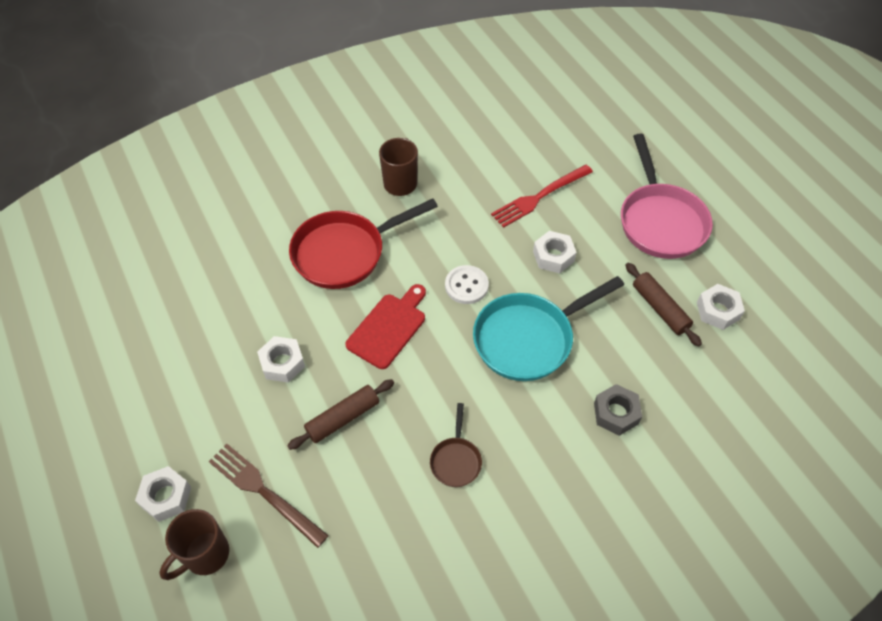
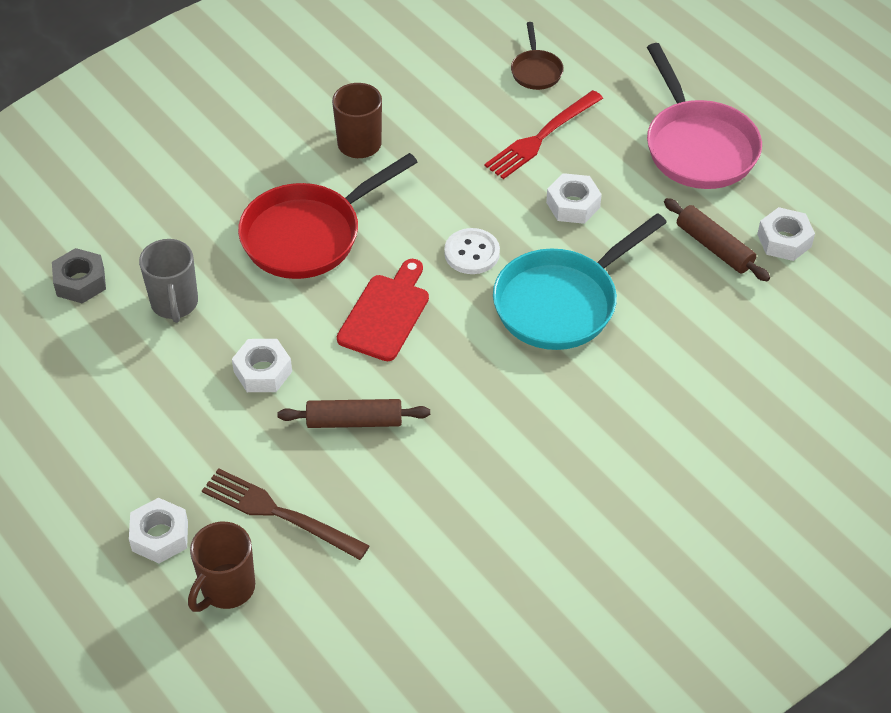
camera: 10 degrees left, 5 degrees down
brown rolling pin [287,379,394,450] -> brown rolling pin turned 45 degrees clockwise [277,399,430,428]
brown pan [430,403,482,487] -> brown pan moved to [511,22,564,90]
grey nut [594,384,642,436] -> grey nut moved to [52,248,106,303]
none -> grey mug [139,239,198,323]

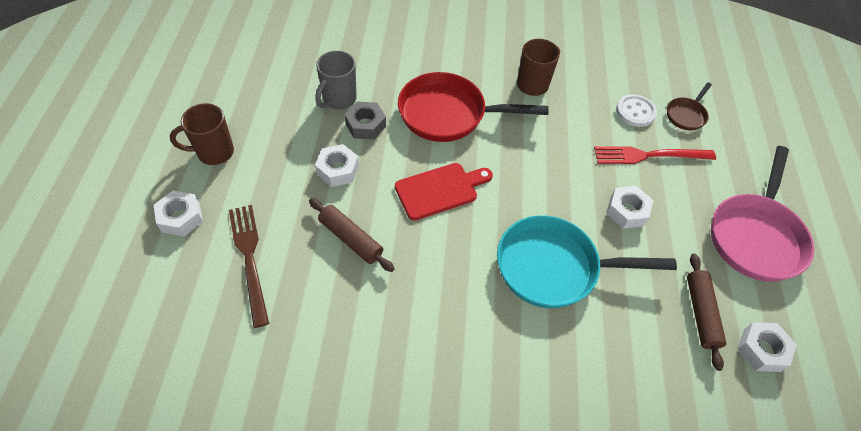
camera: 40 degrees right, 5 degrees up
grey nut [52,248,106,303] -> grey nut moved to [344,101,386,140]
brown mug [188,522,255,612] -> brown mug moved to [170,103,234,165]
white button [444,228,500,274] -> white button moved to [616,94,657,127]

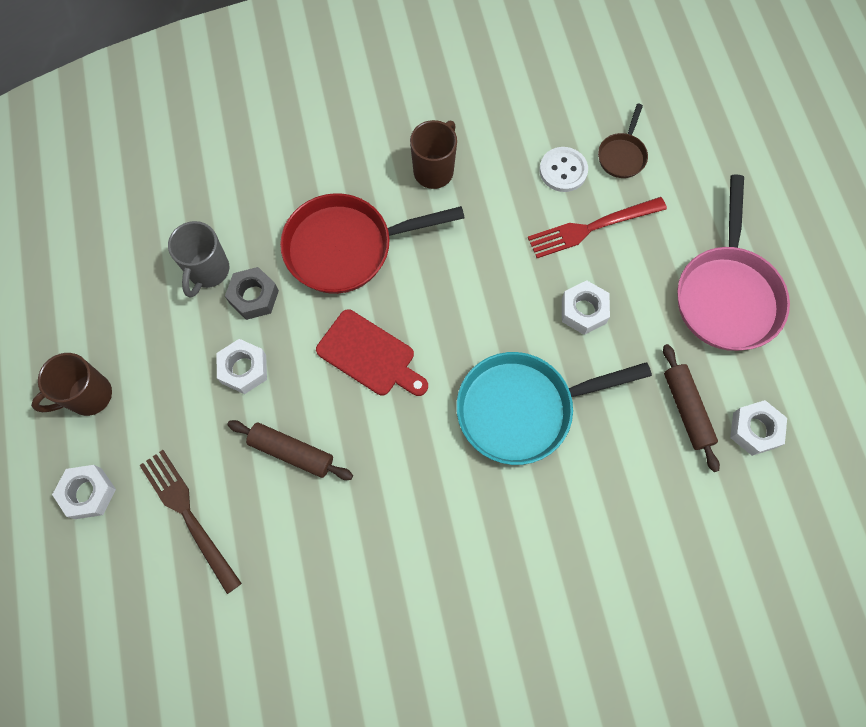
camera: 15 degrees left, 15 degrees up
red cutting board [395,163,493,221] -> red cutting board turned 75 degrees clockwise [316,309,428,396]

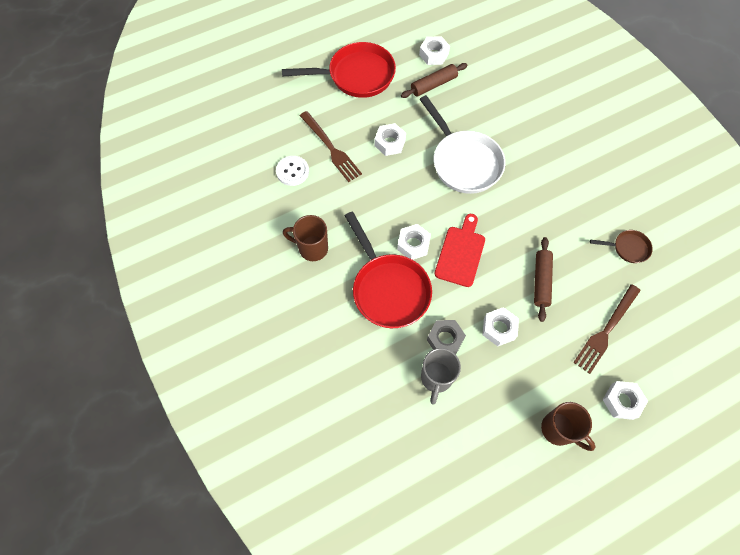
camera: 105 degrees left, 5 degrees down
grey mug [168,221,229,298] -> grey mug turned 105 degrees clockwise [421,348,461,405]
turquoise pan [456,352,652,465] -> white pan [420,95,505,194]
red fork [528,197,667,258] -> brown fork [300,111,362,182]
brown pan [598,103,648,178] -> brown pan moved to [590,230,653,263]
pink pan [677,174,790,351] -> red pan [282,42,396,98]
none -> white nut [397,224,431,260]

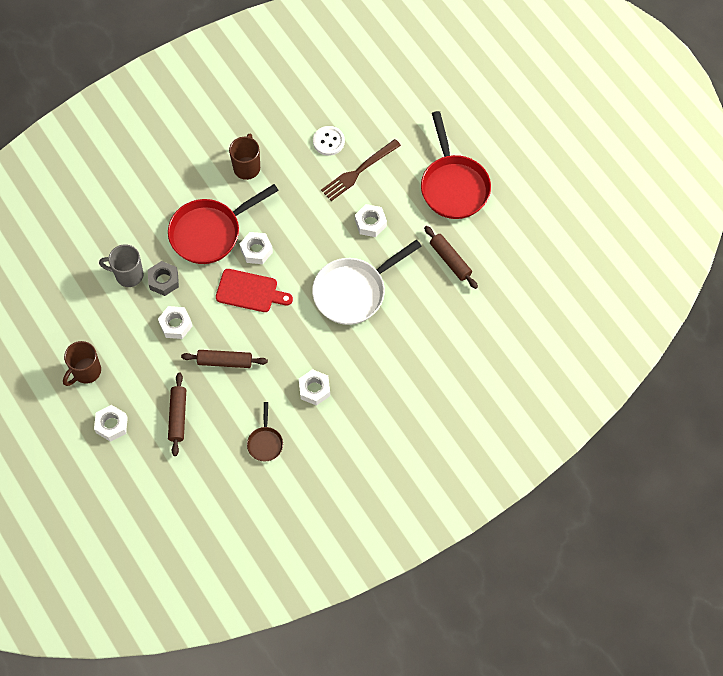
camera: 85 degrees right, 0 degrees up
white nut [419,36,450,65] -> white nut moved to [299,369,330,406]
brown fork [573,284,641,374] -> brown rolling pin [168,373,186,456]

